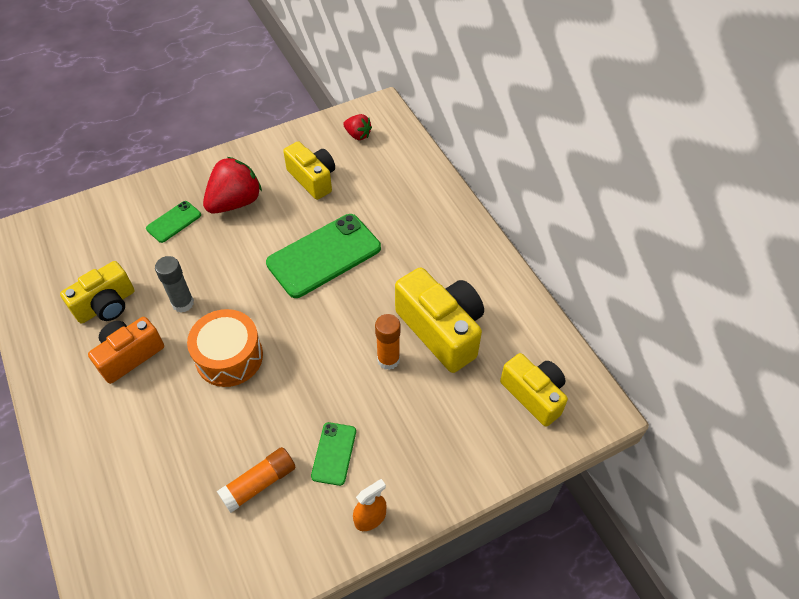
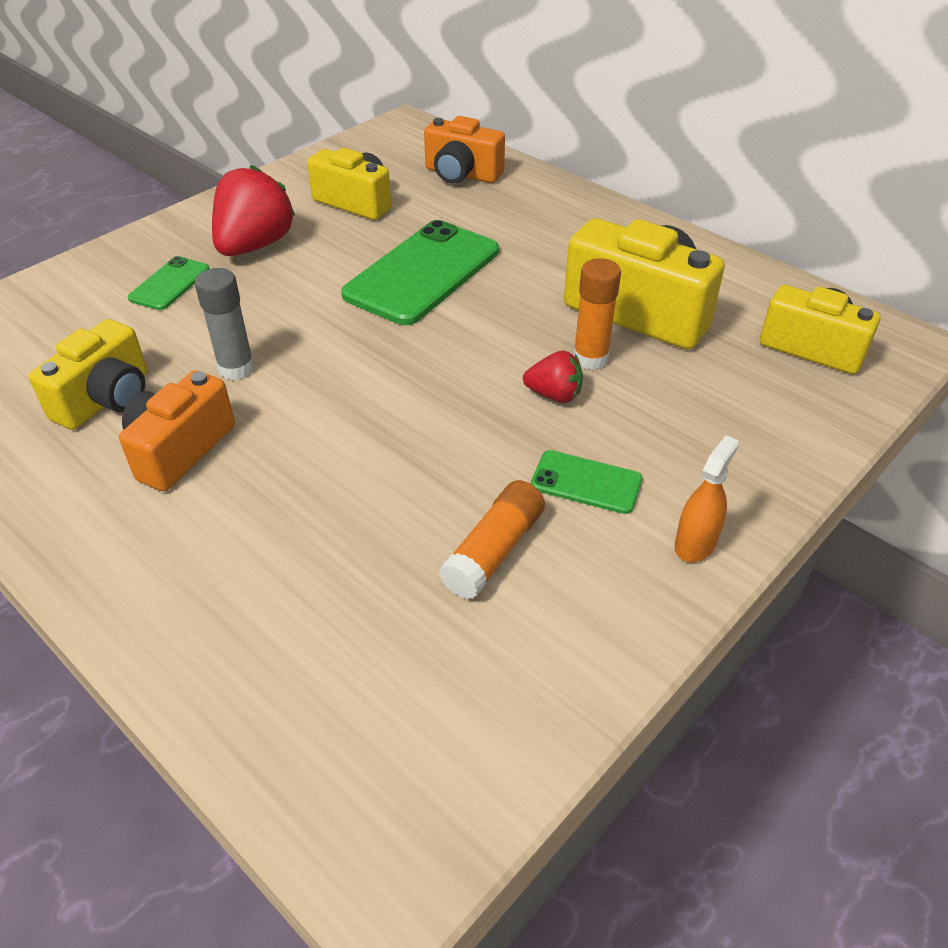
camera: 20 degrees left, 10 degrees down
orange drum [187,309,263,387] -> none
green phone [311,422,356,486] -> green phone turned 60 degrees counterclockwise [531,450,642,514]
red strawberry [343,114,372,140] -> red strawberry moved to [523,351,583,403]
none -> orange camera [424,116,505,184]

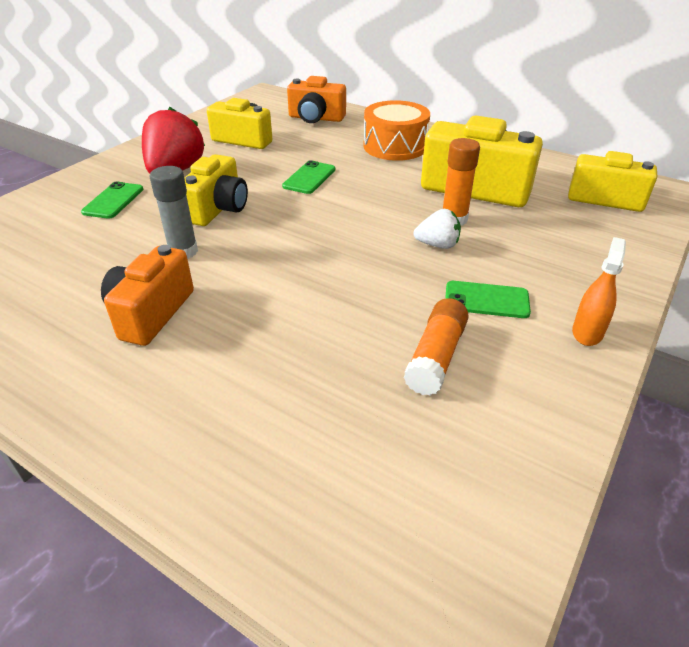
camera: 10 degrees left, 5 degrees down
yellow camera [29,319,147,430] -> yellow camera moved to [184,154,248,226]
green phone [341,220,499,325] -> green phone [282,160,335,194], size x0.49
red strawberry [523,351,583,403] -> white strawberry [414,209,461,249]
none -> orange drum [363,100,430,161]

